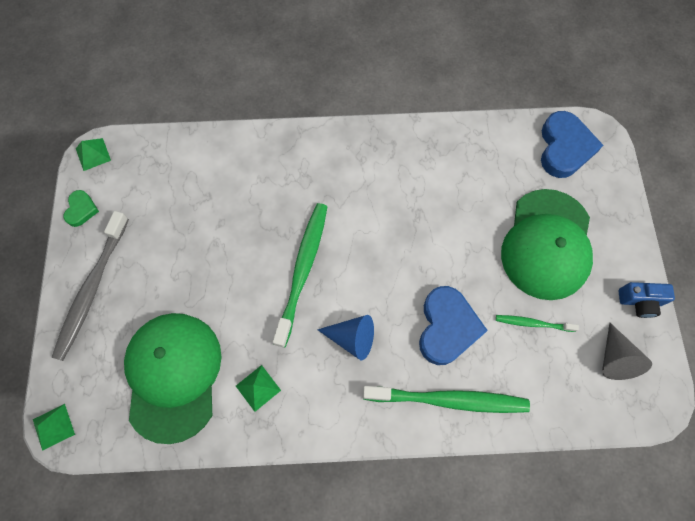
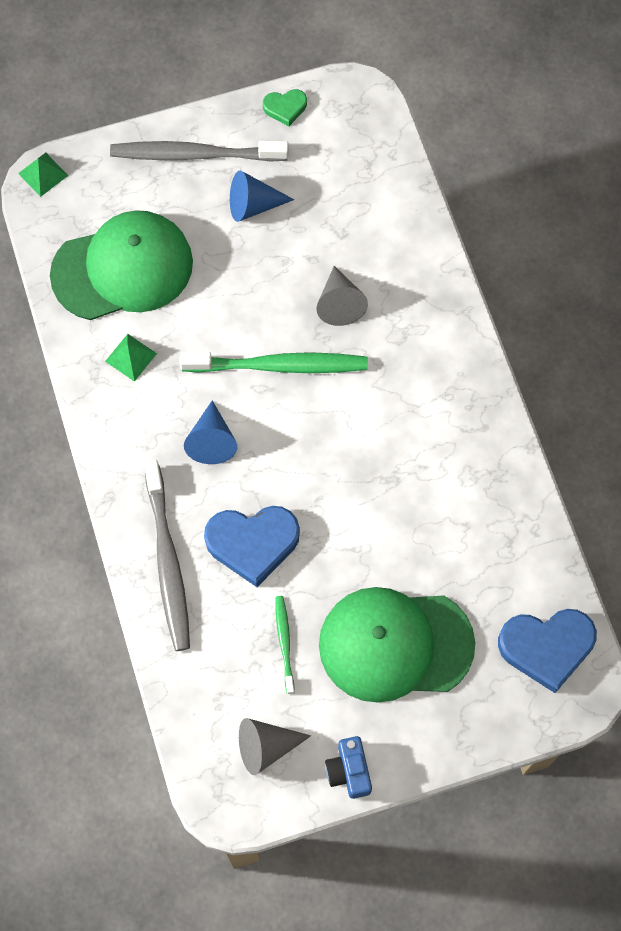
camera: 75 degrees right, 0 degrees up
green pyramid [76,138,111,171] -> none
green toothbrush [363,386,530,413] -> grey toothbrush [144,460,190,651]
none -> blue cone [230,170,294,222]
none -> grey cone [317,266,368,326]

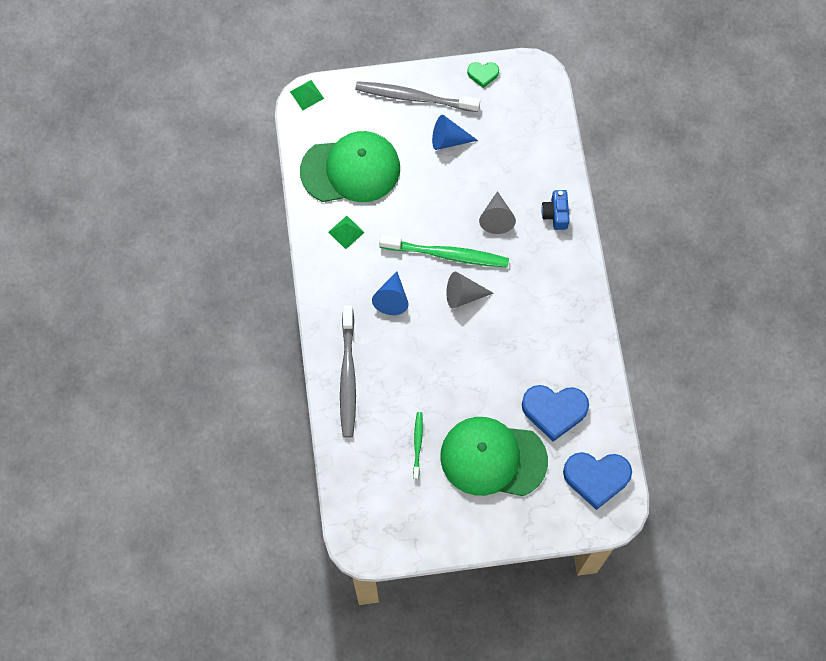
camera: 10 degrees right, 0 degrees up
blue heart [204,506,300,587] -> blue heart moved to [522,385,589,442]
grey cone [239,718,311,775] -> grey cone moved to [446,272,494,308]
blue camera [325,736,372,799] -> blue camera moved to [541,190,570,230]

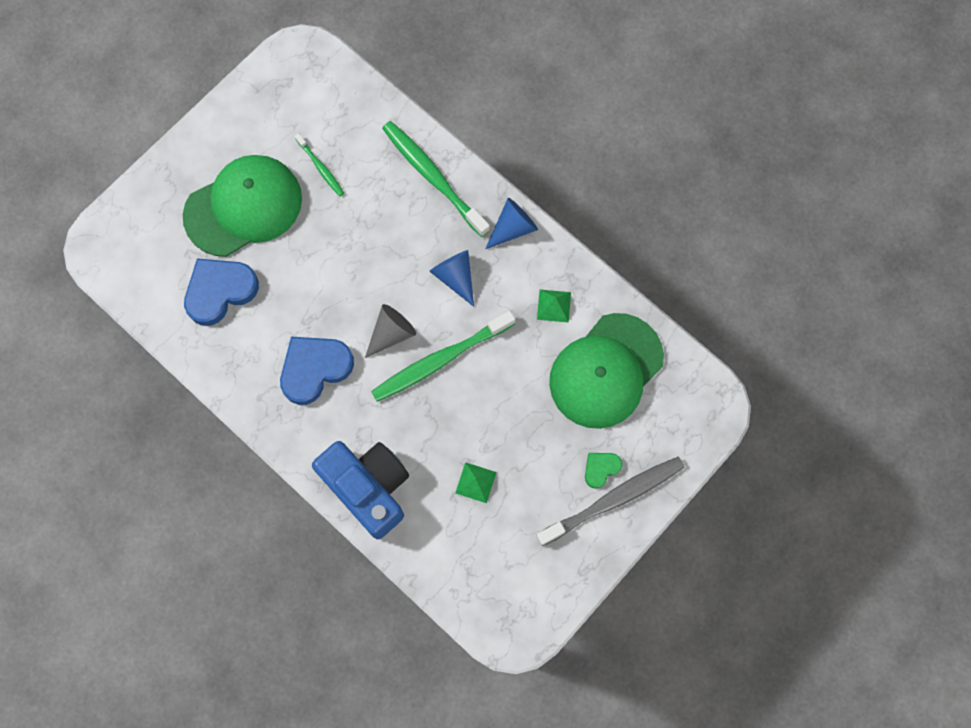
camera: 140 degrees right, 5 degrees up
green pyramid [290,80,324,111] -> green pyramid moved to [455,462,497,503]
grey toothbrush [340,305,356,438] -> green toothbrush [382,121,490,237]
blue cone [432,115,478,150] -> blue cone moved to [485,198,538,249]
green heart [467,62,499,88] -> green heart moved to [585,453,622,489]
grey cone [479,191,516,234] -> none
blue camera [541,190,570,230] -> blue camera [312,441,409,539], size x2.10
blue heart [563,452,632,510] -> blue heart moved to [280,337,354,405]

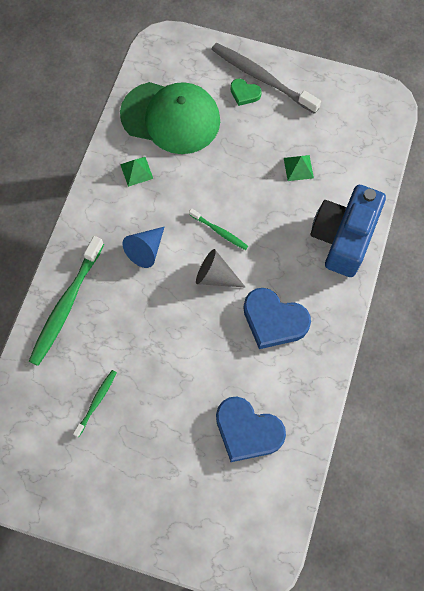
camera: 115 degrees left, 5 degrees down
green cap [183,155,302,257] -> none
green toothbrush [371,311,515,402] -> green toothbrush [189,208,248,250], size x0.51
blue cone [485,198,538,249] -> none

